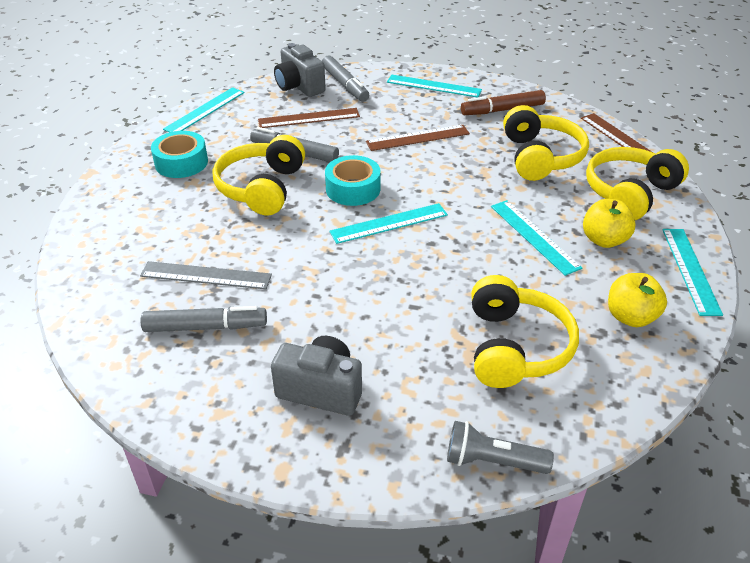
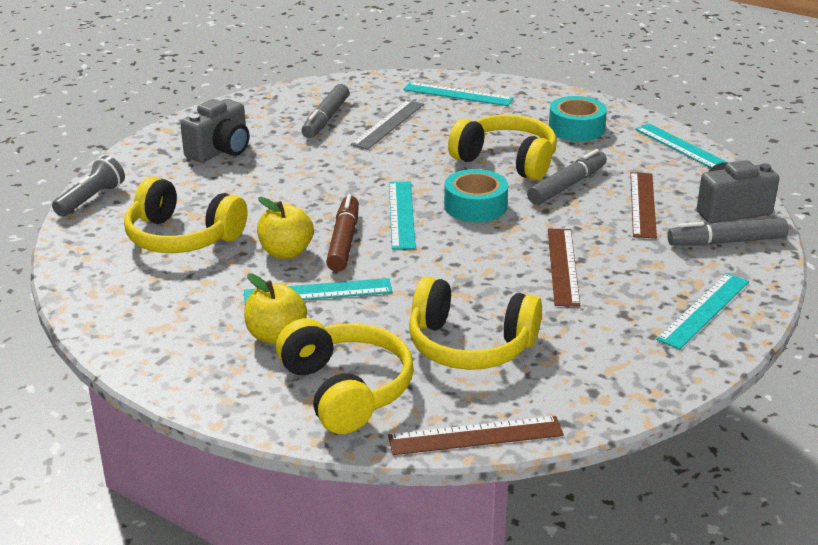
camera: 110 degrees right, 10 degrees down
brown marker [461,90,546,115] -> brown marker moved to [326,194,359,272]
yellow apple [608,273,667,327] -> yellow apple moved to [257,197,314,259]
turquoise ruler [662,229,723,316] -> turquoise ruler moved to [403,82,514,106]

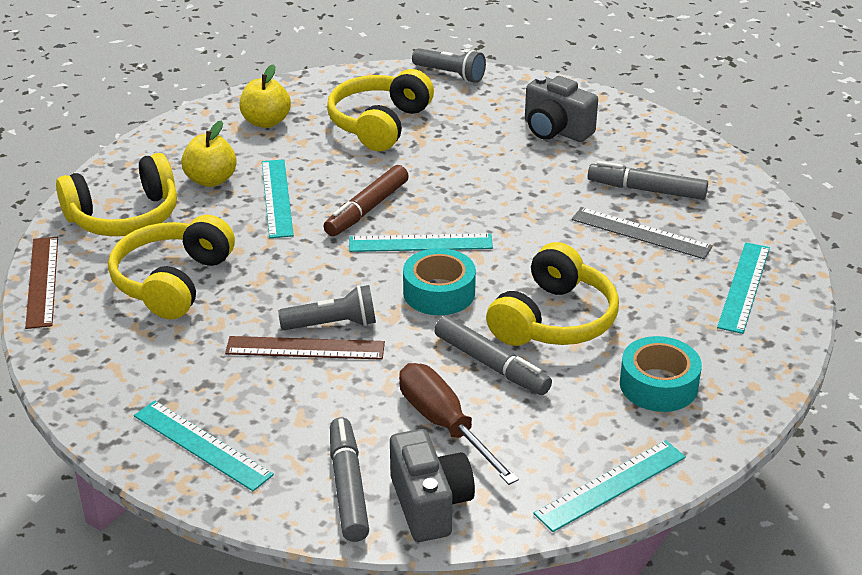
camera: 90 degrees right, 5 degrees up
yellow apple [257,197,314,259] -> yellow apple moved to [239,65,291,128]
brown marker [326,194,359,272] -> brown marker turned 120 degrees clockwise [323,165,409,236]
brown ruler [630,172,657,239] -> brown screwdriver [399,363,519,485]
none -> grey flashlight [278,285,376,330]

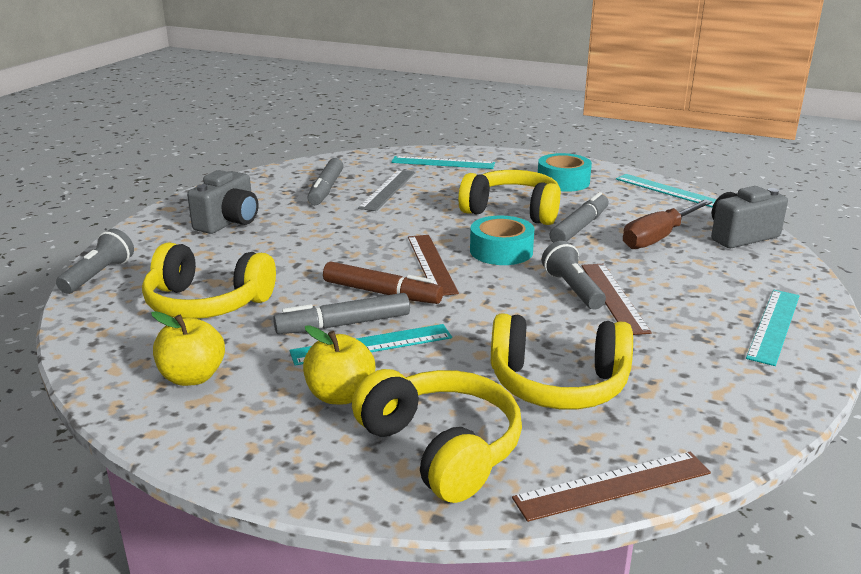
camera: 100 degrees left, 10 degrees down
grey marker [330,417,369,542] -> grey marker moved to [273,293,410,334]
turquoise ruler [349,233,493,252] -> brown ruler [408,235,459,296]

